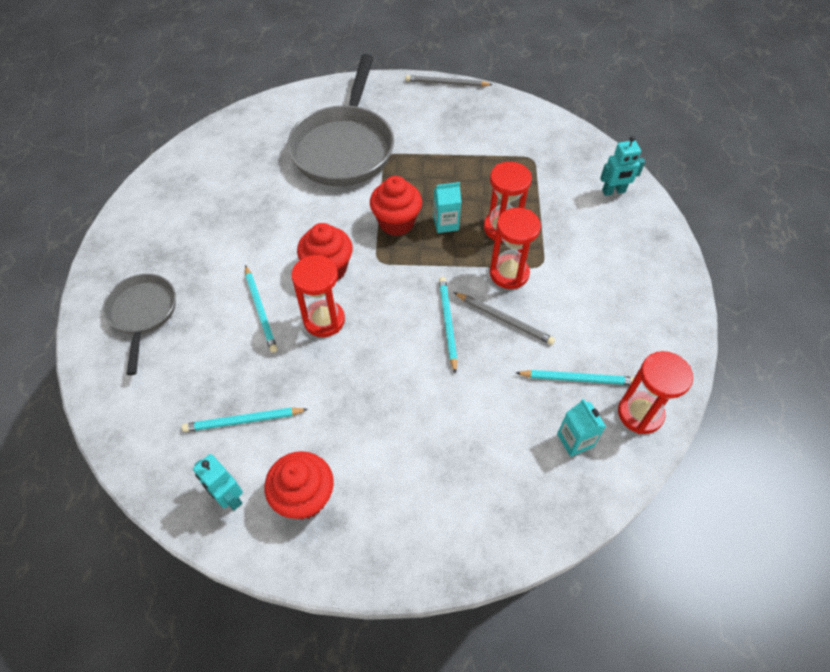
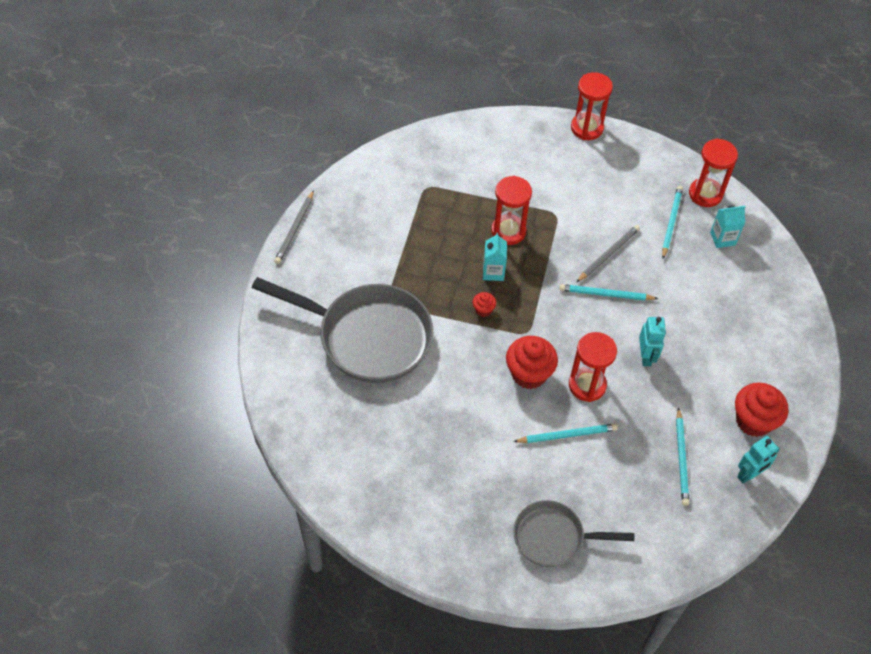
camera: 80 degrees left, 0 degrees up
red cupcake [370,176,422,236] -> red cupcake [473,292,496,317], size x0.48
red hourglass [490,208,541,289] -> red hourglass moved to [571,72,613,140]
turquoise robot [600,136,645,196] -> turquoise robot moved to [639,317,666,366]

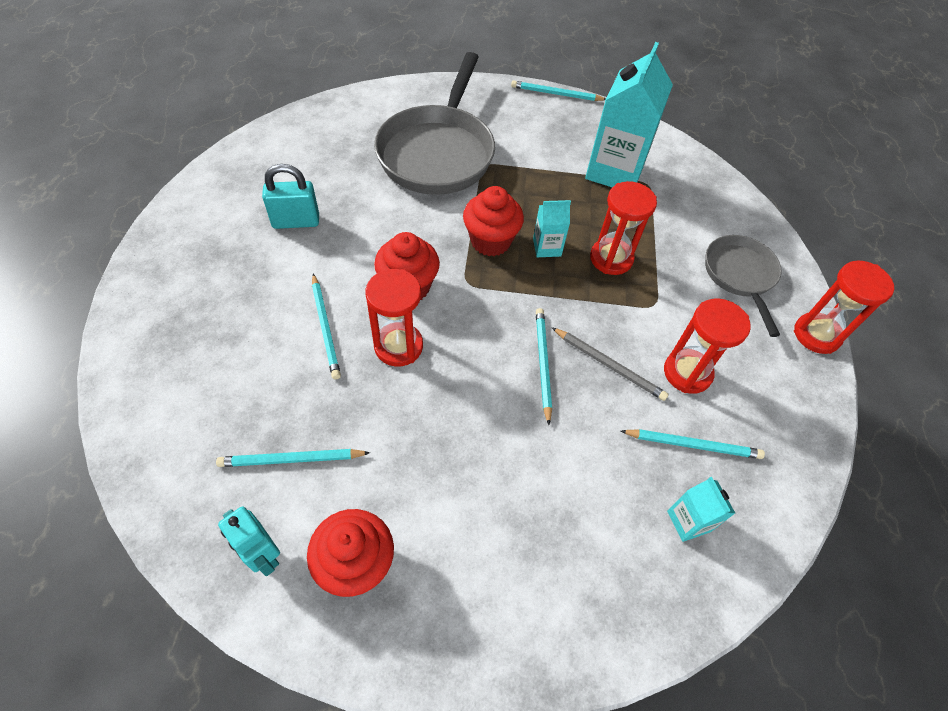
camera: 80 degrees right, 0 degrees up
grey pencil [274,190,314,264] -> turquoise pencil [511,80,606,101]
red cupcake [473,292,496,317] -> red cupcake [463,186,524,256], size x2.09
grey pan [513,500,634,567] -> grey pan moved to [705,235,782,337]
turquoise robot [639,317,666,366] -> none
red hourglass [689,138,738,207] -> red hourglass moved to [664,298,751,394]
none -> turquoise padlock [262,164,319,229]
none -> turquoise carton [585,42,673,187]

